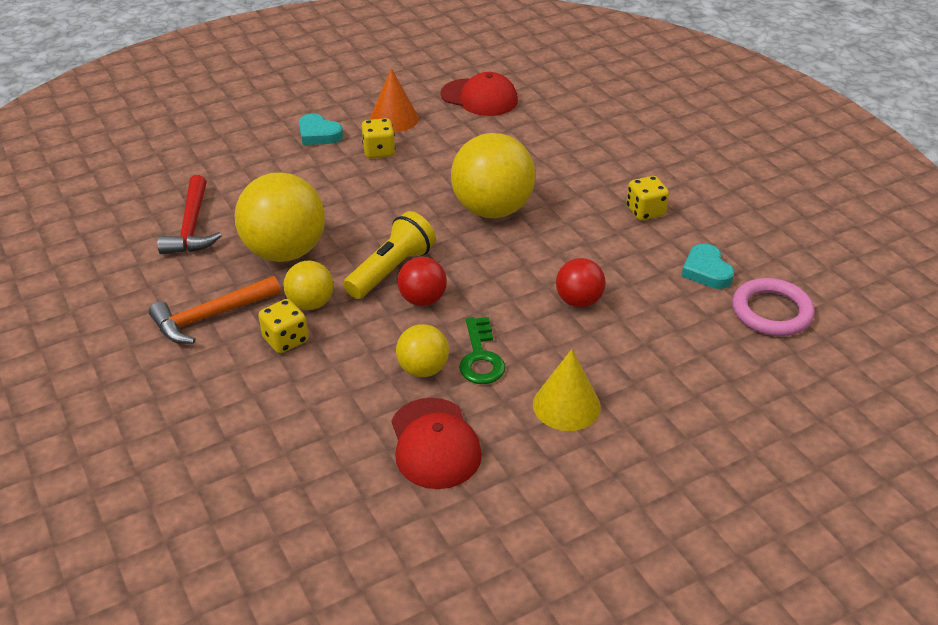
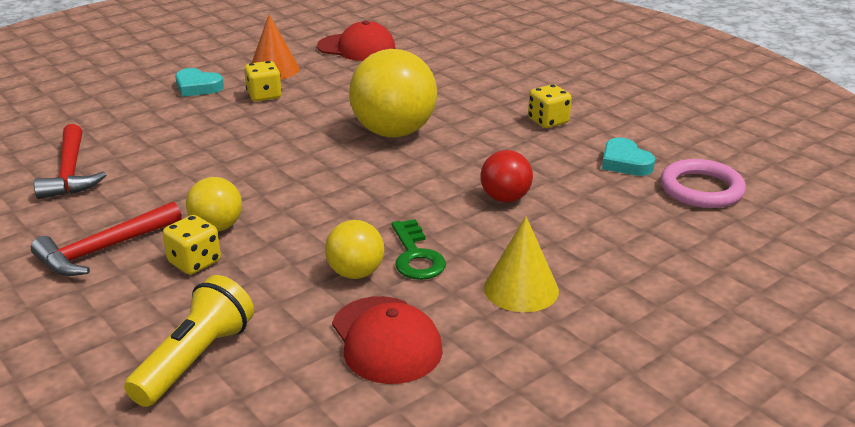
camera: 10 degrees left, 10 degrees down
orange hammer [149,276,281,344] -> red hammer [31,202,182,276]
yellow ball [234,172,325,262] -> none
yellow flashlight [343,211,436,299] -> yellow flashlight moved to [124,275,254,407]
red ball [397,257,447,306] -> none

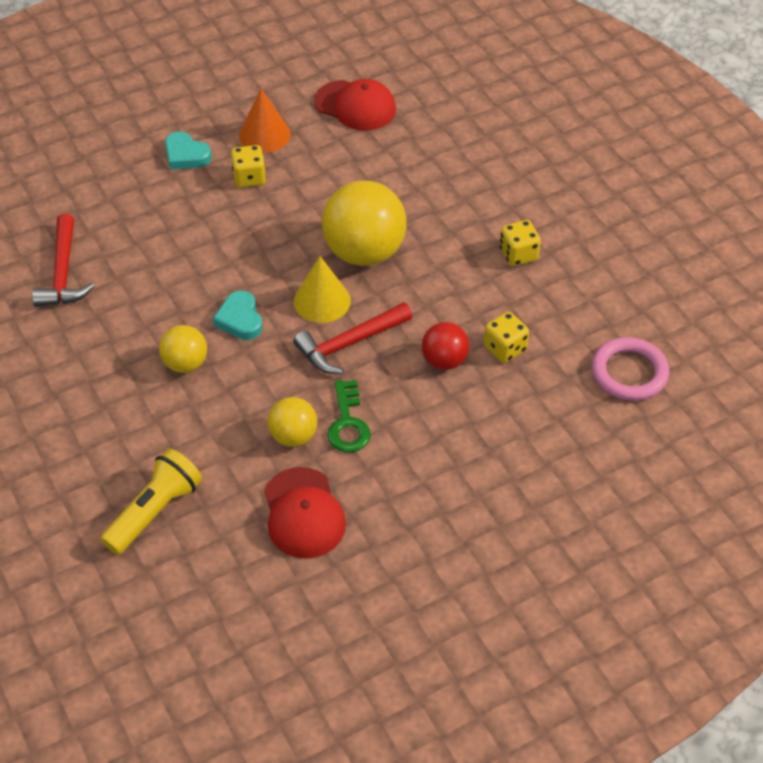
camera: 10 degrees right, 20 degrees up
red hammer [31,202,182,276] -> red hammer moved to [293,302,412,374]
yellow dice [163,215,221,275] -> yellow dice moved to [484,312,529,363]
yellow cone [484,216,559,312] -> yellow cone moved to [294,256,351,323]
turquoise heart [602,138,655,176] -> turquoise heart moved to [213,290,263,340]

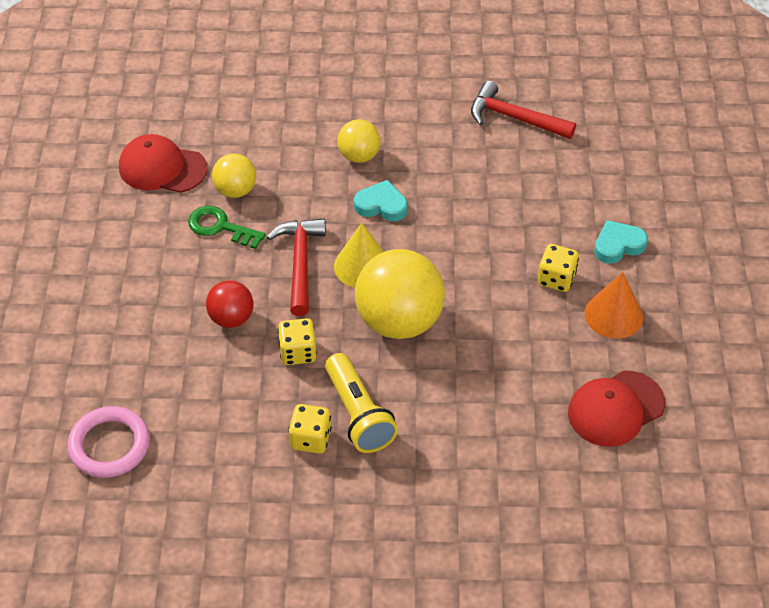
camera: 120 degrees right, 0 degrees up
yellow flashlight [100,448,202,555] -> yellow flashlight moved to [325,353,398,453]
yellow dice [484,312,529,363] -> yellow dice moved to [278,318,317,365]

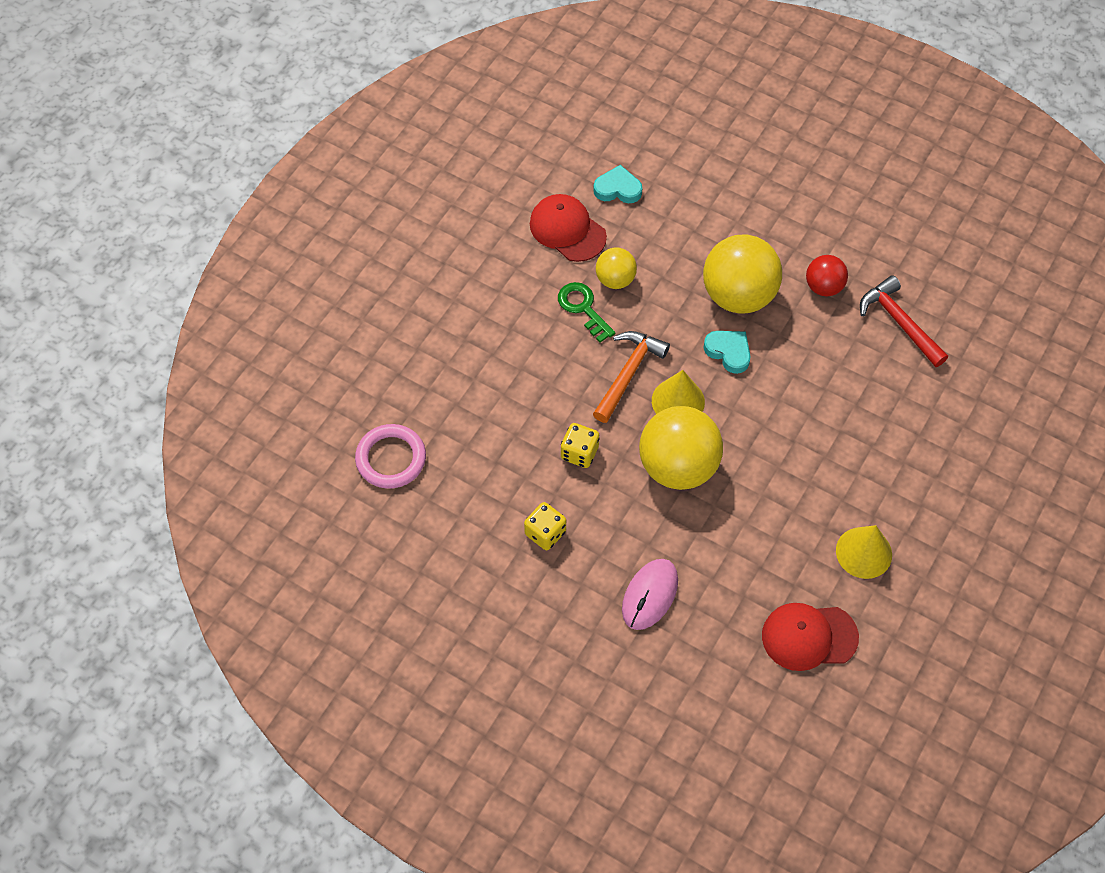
camera: 30 degrees right, 10 degrees up
red ball [206,280,253,328] -> red ball moved to [806,255,848,296]
red hammer [267,218,326,316] -> orange hammer [593,331,670,423]
yellow flashlight [325,353,398,453] -> none
yellow ball [337,119,381,163] -> yellow ball [703,234,782,314], size x1.88
yellow dice [538,244,579,292] -> none
orange cone [585,272,643,339] -> yellow cone [836,525,892,579]
turquoise heart [594,220,648,264] -> turquoise heart moved to [593,165,642,203]
none -> pink mouse [622,559,678,630]

